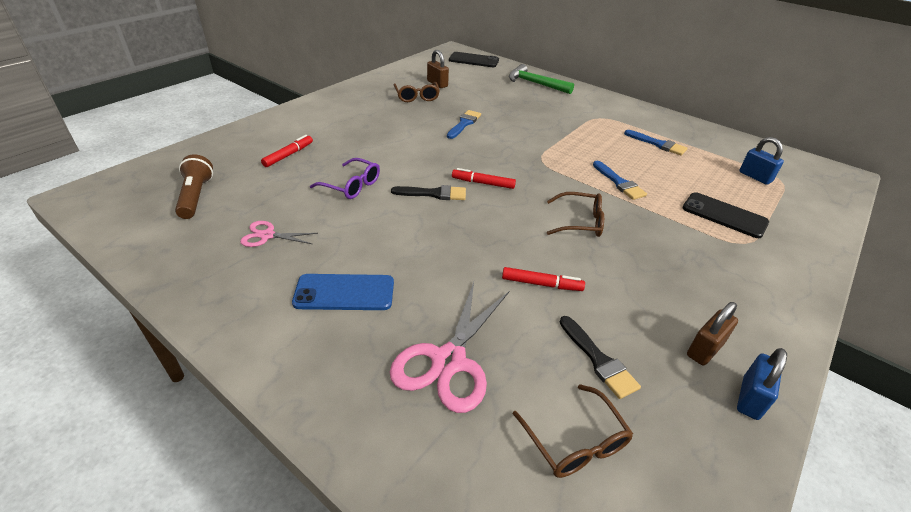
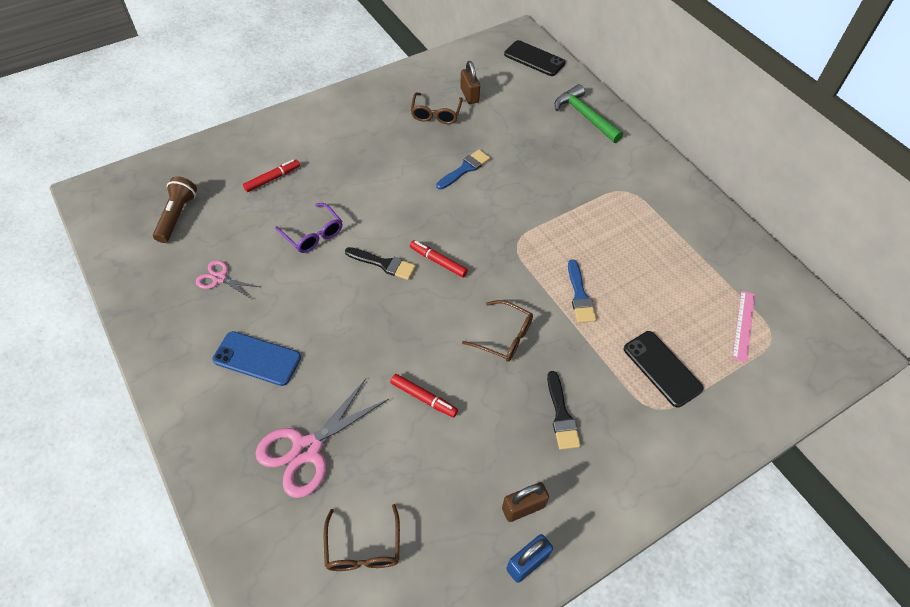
camera: 20 degrees right, 15 degrees up
black brush [559,316,641,399] -> black brush moved to [547,371,581,450]
blue brush [624,130,688,156] -> none
blue padlock [739,137,784,185] -> pink ruler [732,290,755,363]

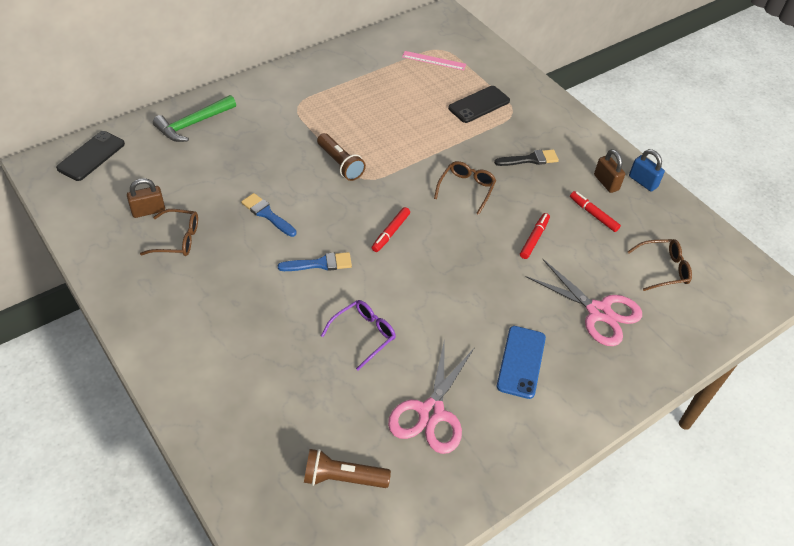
camera: 95 degrees left, 5 degrees down
pink scissors [196,260,259,299] -> pink scissors [388,338,475,454], size x1.86
red marker [243,159,300,192] -> red marker moved to [570,191,621,232]
black brush [345,247,416,280] -> none
blue brush [568,260,597,323] -> blue brush moved to [278,252,352,271]
none -> brown flashlight [317,133,366,181]

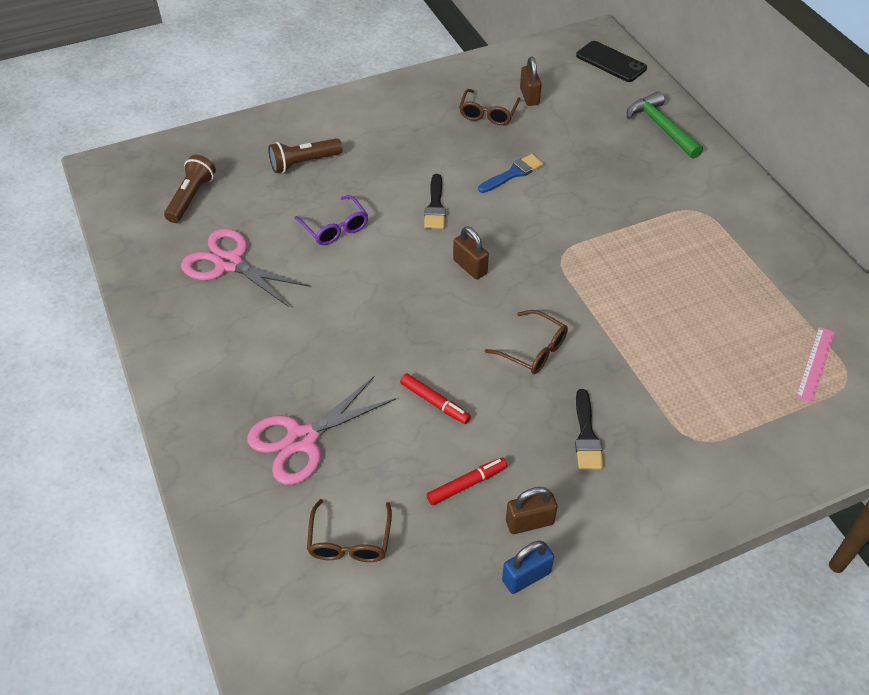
camera: 105 degrees right, 0 degrees up
blue brush [278,252,352,271] -> black brush [424,174,446,229]
brown flashlight [317,133,366,181] -> brown flashlight moved to [268,138,342,173]
red marker [372,207,410,252] -> brown padlock [453,226,489,280]
black phone [448,86,510,123] -> none
blue phone [497,326,546,399] -> none

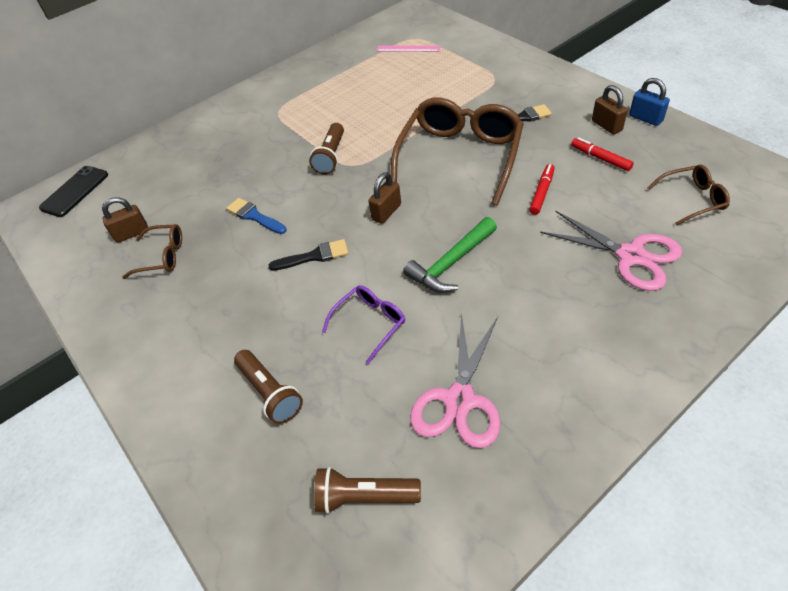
camera: 100 degrees left, 0 degrees up
brown glasses [485,310,568,374] -> brown glasses [391,98,524,205], size x2.08
green hammer [627,91,703,159] -> green hammer moved to [403,217,497,293]
none -> brown flashlight [309,123,344,175]

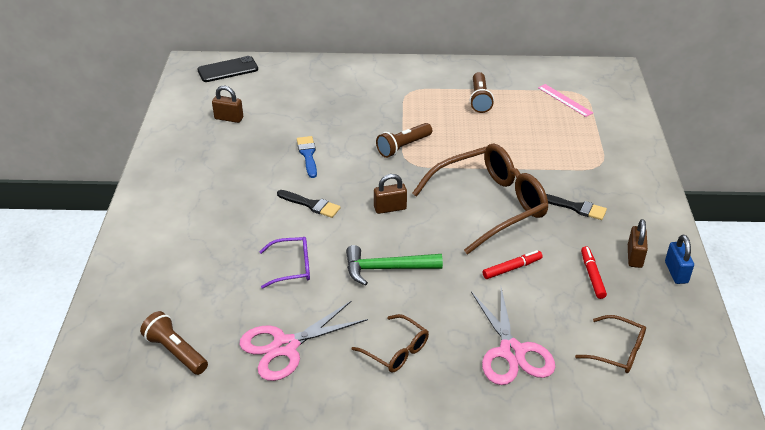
camera: 35 degrees right, 10 degrees down
brown glasses [122,224,182,279] -> brown glasses moved to [352,314,429,372]
brown flashlight [234,350,303,424] -> brown flashlight moved to [470,72,494,113]

